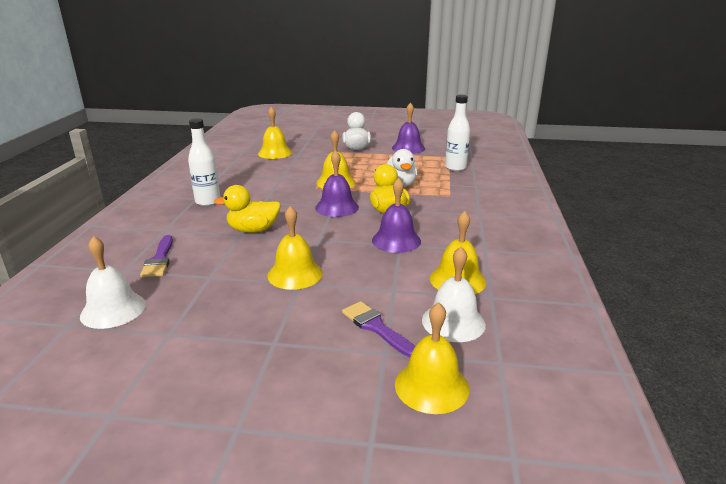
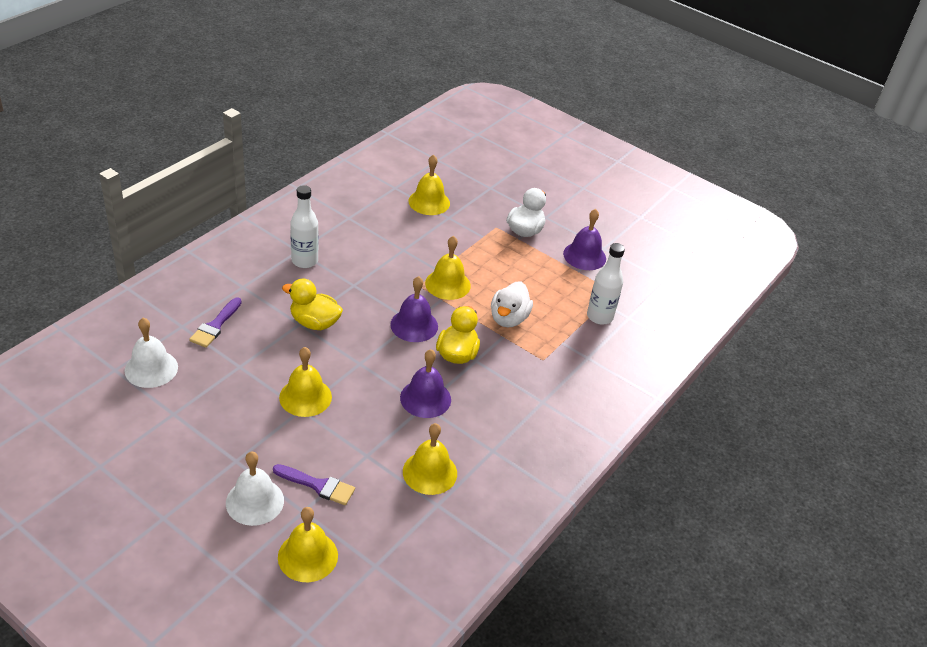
camera: 25 degrees right, 15 degrees up
purple brush [342,301,415,358] -> purple brush turned 120 degrees clockwise [273,464,355,505]
white bell [422,247,486,342] -> white bell moved to [226,452,284,526]

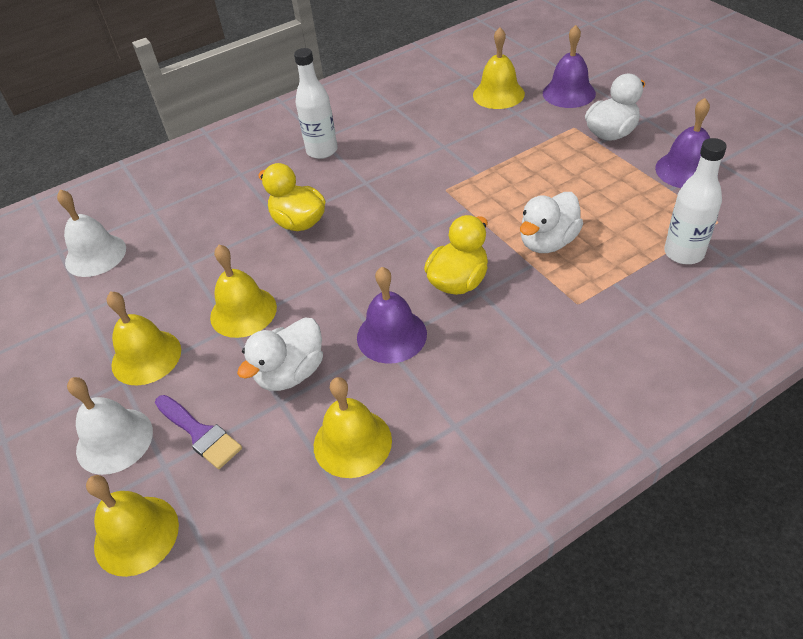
camera: 30 degrees right, 5 degrees up
purple brush [189,297,242,348] -> none
purple bell [390,276,438,342] -> purple bell moved to [543,25,596,108]
yellow bell [425,236,471,300] -> yellow bell moved to [107,291,181,385]
none -> white duck [237,318,323,391]

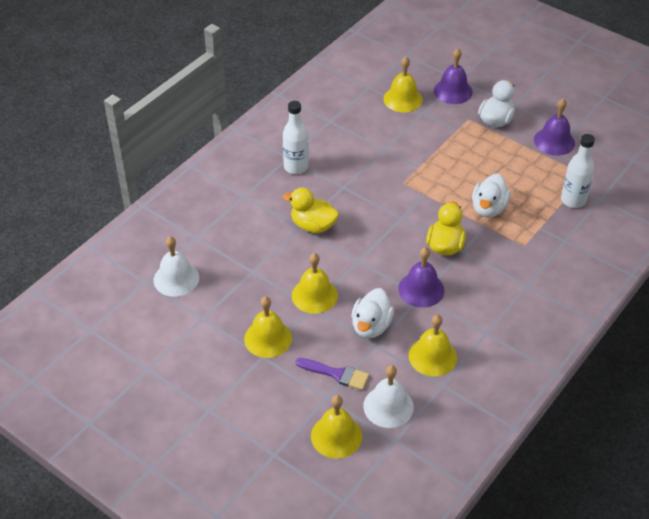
camera: 25 degrees left, 0 degrees up
white bell [67,377,153,475] -> white bell moved to [363,365,414,428]

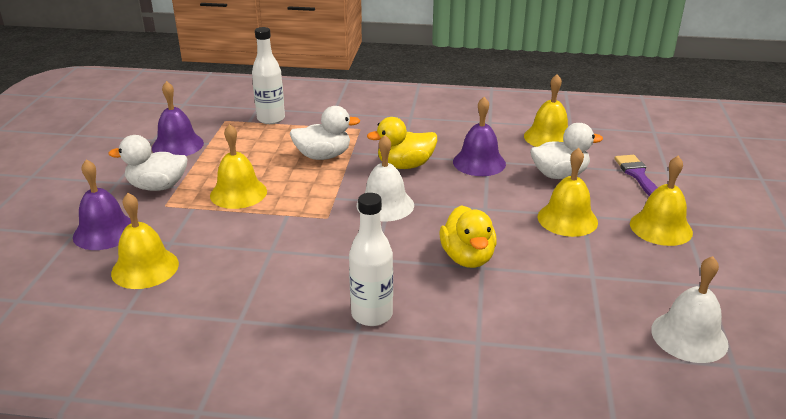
camera: 120 degrees left, 15 degrees down
yellow bell [311,395,362,458] -> yellow bell moved to [210,124,267,209]
white bell [363,365,414,428] -> white bell moved to [356,135,414,221]

